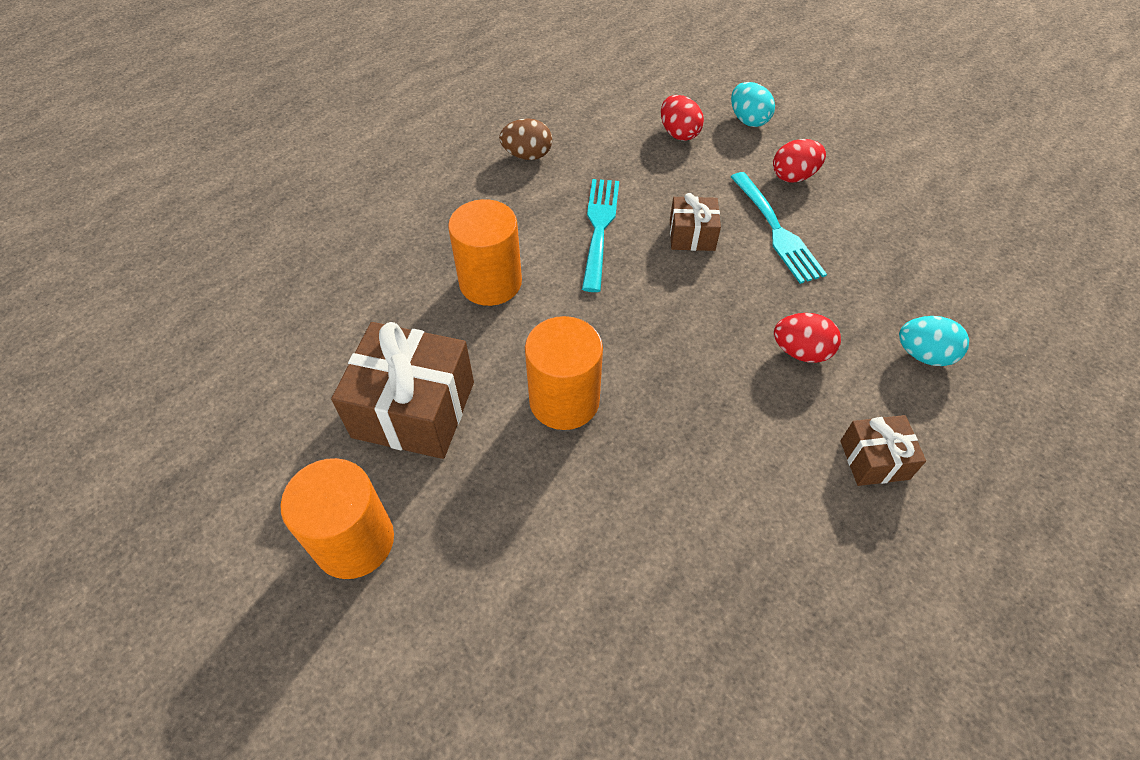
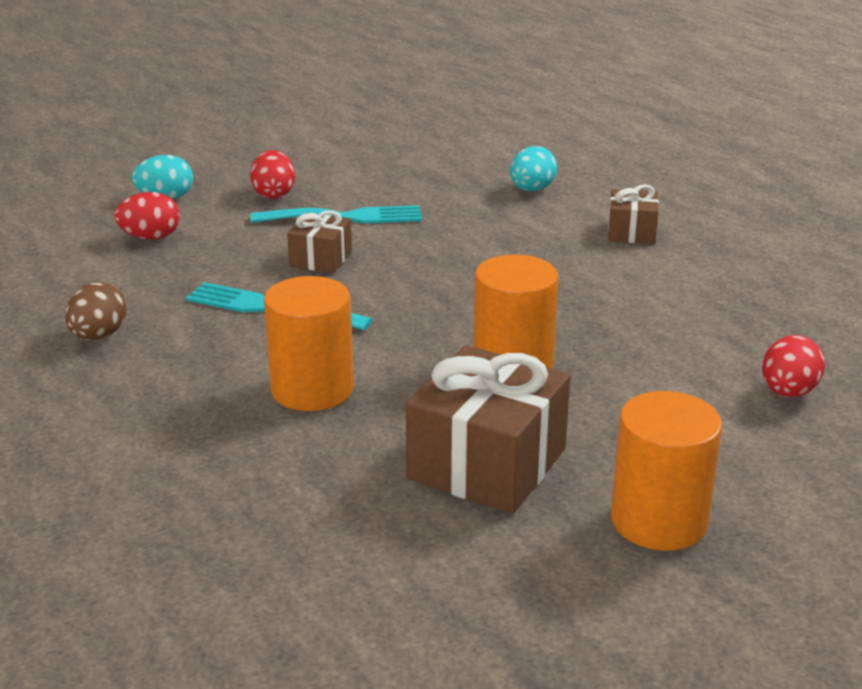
camera: 75 degrees left, 25 degrees down
red egg [774,313,841,363] -> red egg moved to [762,335,825,397]

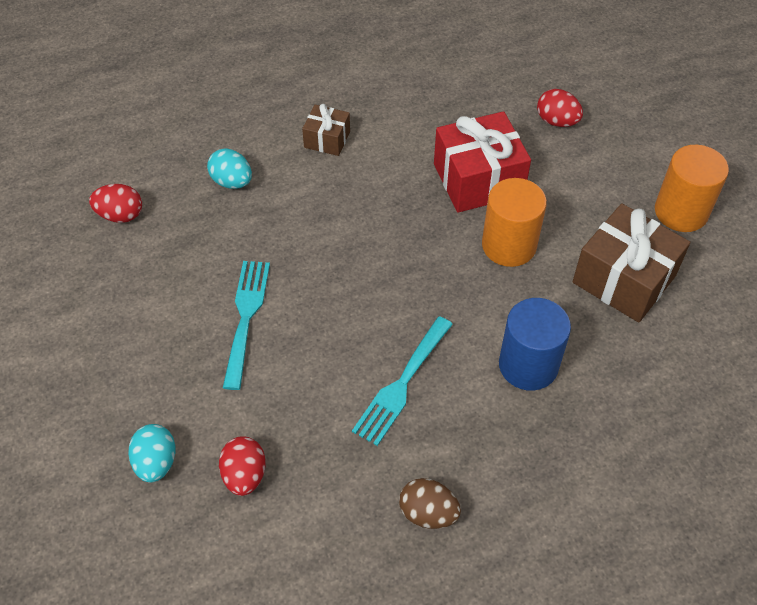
camera: 80 degrees left, 25 degrees up
red egg [250,150,295,199] -> red egg moved to [89,184,142,223]
orange cylinder [264,276,354,411] -> blue cylinder [499,298,571,391]
brown gift [287,210,352,273] -> none
none -> red gift [434,111,531,213]

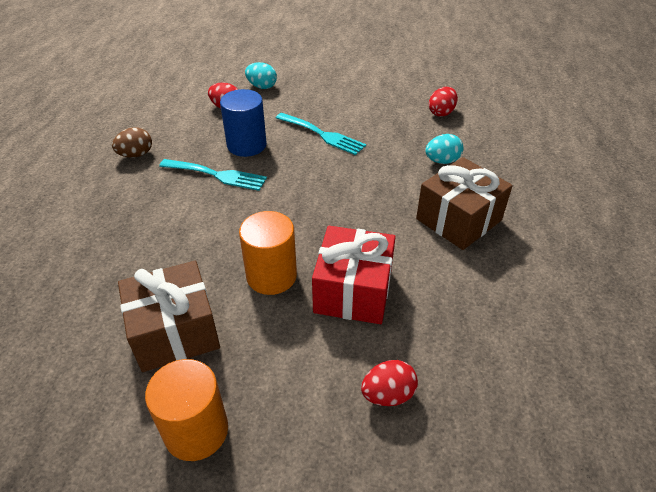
camera: 120 degrees right, 10 degrees down
brown gift [302,104,350,156] -> brown gift [416,157,513,250], size x1.87
turquoise fork [352,316,453,446] -> turquoise fork turned 135 degrees clockwise [159,159,267,191]
blue cylinder [499,298,571,391] -> blue cylinder moved to [220,89,267,157]

